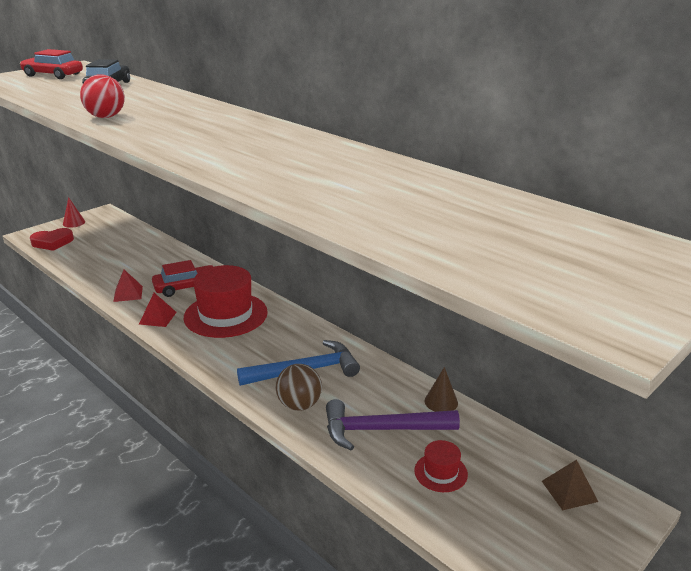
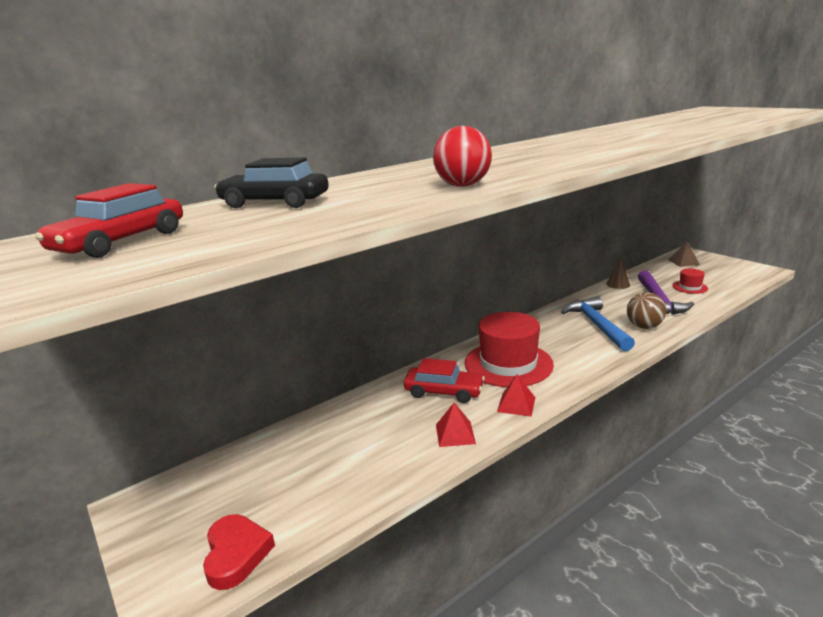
camera: 80 degrees left, 5 degrees down
red cone [63,197,85,228] -> none
red car [152,260,215,297] -> red car turned 120 degrees clockwise [404,358,485,403]

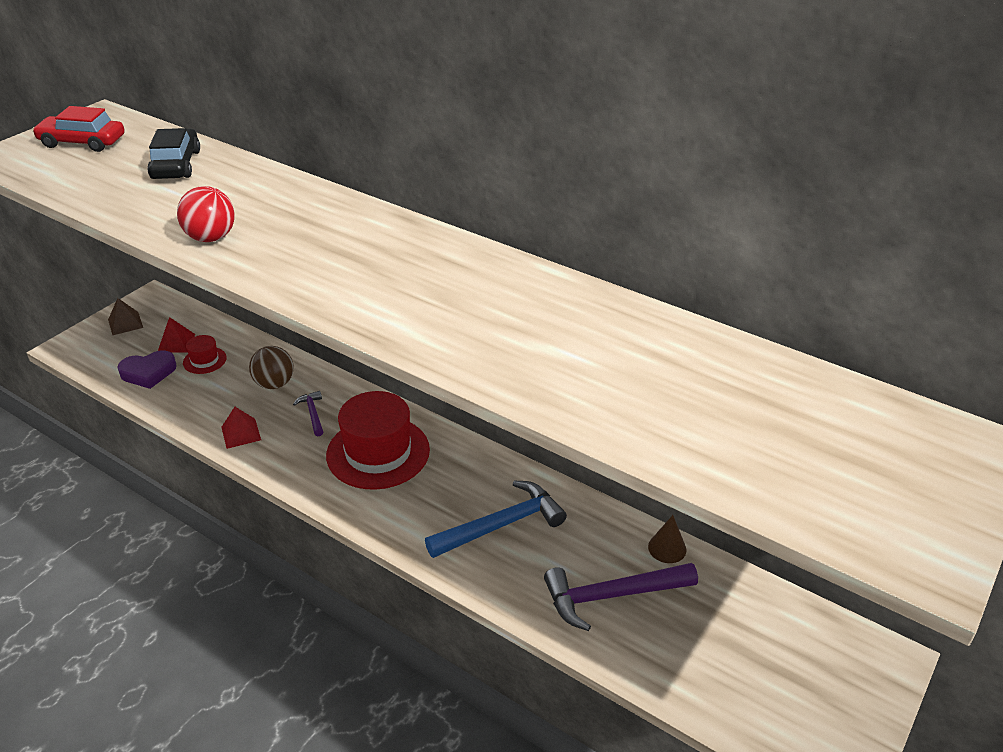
camera: 70 degrees right, 15 degrees up
red heart [203,514,275,590] -> none
red car [404,358,485,403] -> purple hammer [293,391,323,436]
red pyramid [497,374,535,417] -> red pyramid moved to [158,317,195,353]
brown ball [627,292,666,329] -> brown ball moved to [249,346,294,389]
brown pyramid [669,242,700,267] -> brown pyramid moved to [108,298,143,336]
red hat [673,269,708,294] -> red hat moved to [183,335,227,374]
none -> purple heart [117,350,177,389]

